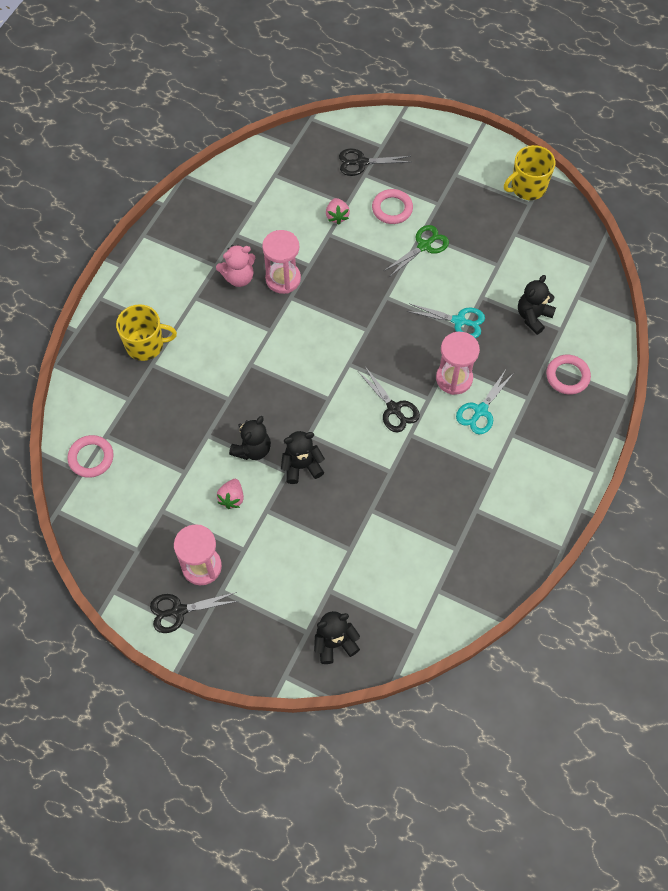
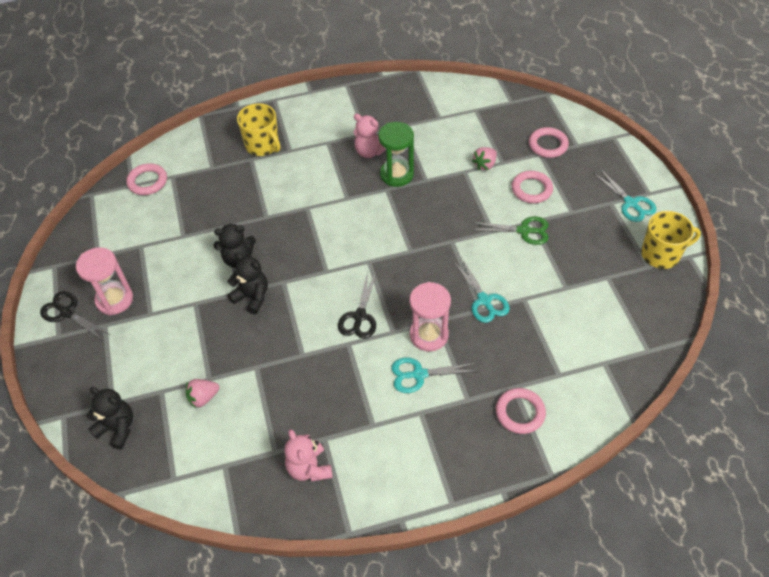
camera: 50 degrees right, 10 degrees down
pink strawberry [217,479,244,509] -> pink strawberry moved to [186,379,219,408]
pink hourglass [262,230,301,294] -> green hourglass [378,122,414,187]
black scissors [339,148,411,176] -> pink ring [529,127,569,158]
yellow mug [504,145,555,200] -> yellow mug turned 150 degrees clockwise [641,211,701,269]
black teddy bear [518,275,556,335] -> none
none -> pink teddy bear [284,429,333,481]
none -> turquoise scissors [594,169,656,222]

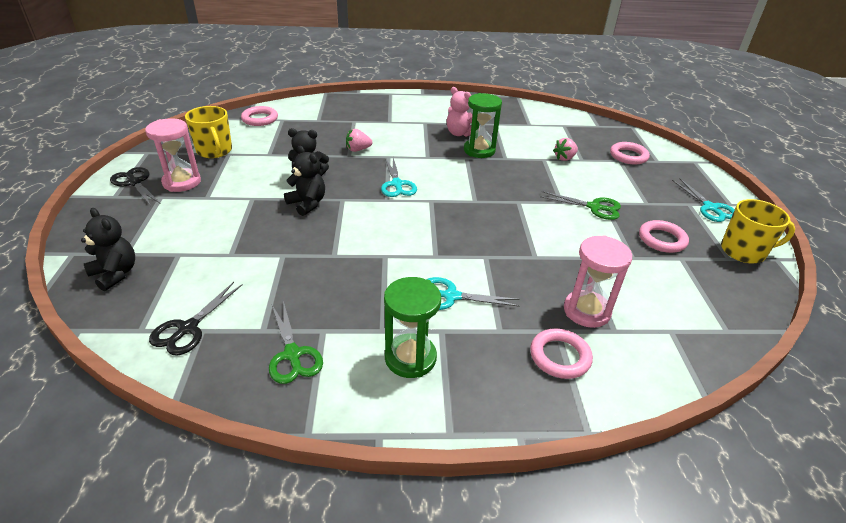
camera: 10 degrees right, 15 degrees down
pink strawberry [186,379,219,408] -> pink strawberry moved to [346,129,372,152]
yellow mug [237,103,280,156] -> yellow mug moved to [185,106,232,158]
pink teddy bear [284,429,333,481] -> green scissors [269,301,323,384]
black scissors [338,271,377,339] -> black scissors moved to [149,282,242,356]
pink hourglass [410,282,451,352] -> pink hourglass moved to [564,235,632,328]
turquoise scissors [454,259,510,323] -> turquoise scissors moved to [381,158,417,197]
pink ring [512,171,553,203] -> pink ring moved to [639,220,689,253]
none -> green hourglass [384,277,441,378]

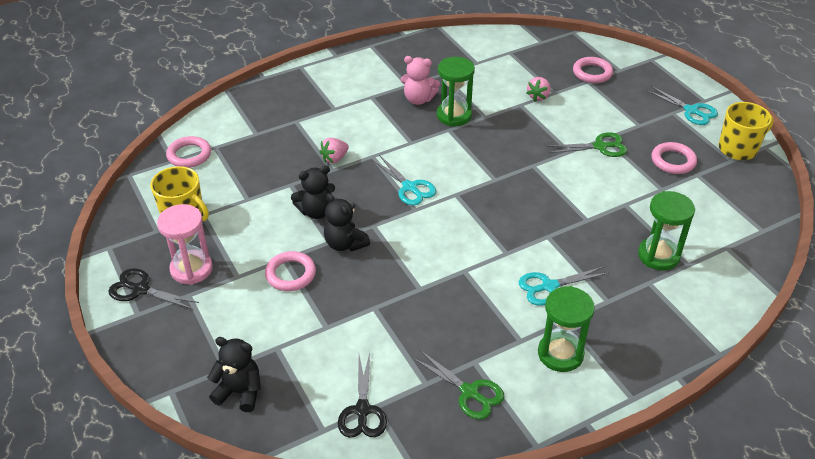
camera: 25 degrees left, 5 degrees up
black teddy bear [284,146,325,216] -> black teddy bear turned 150 degrees counterclockwise [324,193,370,252]
pink ring [530,329,593,379] -> pink ring moved to [265,251,316,291]
pink hourglass [564,235,632,328] -> green hourglass [638,191,695,270]

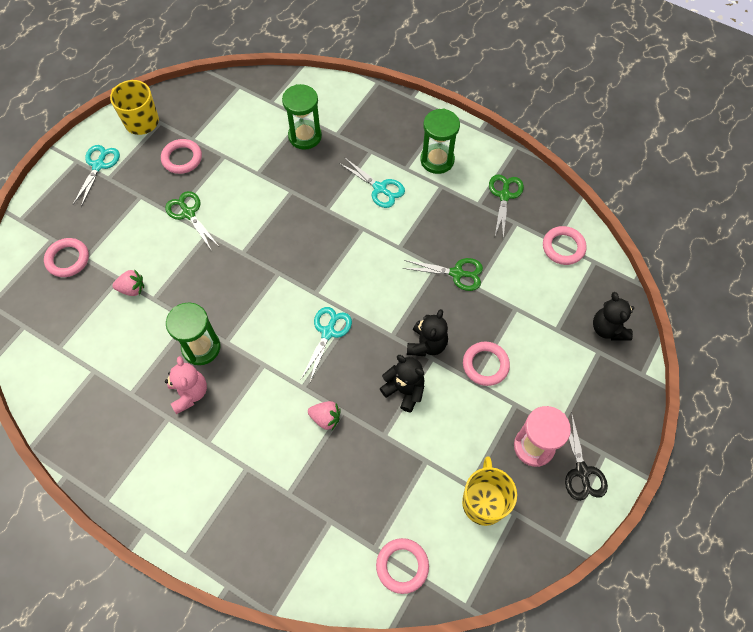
camera: 120 degrees left, 20 degrees up
black scissors [338,353,387,438] -> pink ring [543,226,587,265]
none -> green scissors [403,258,483,291]

